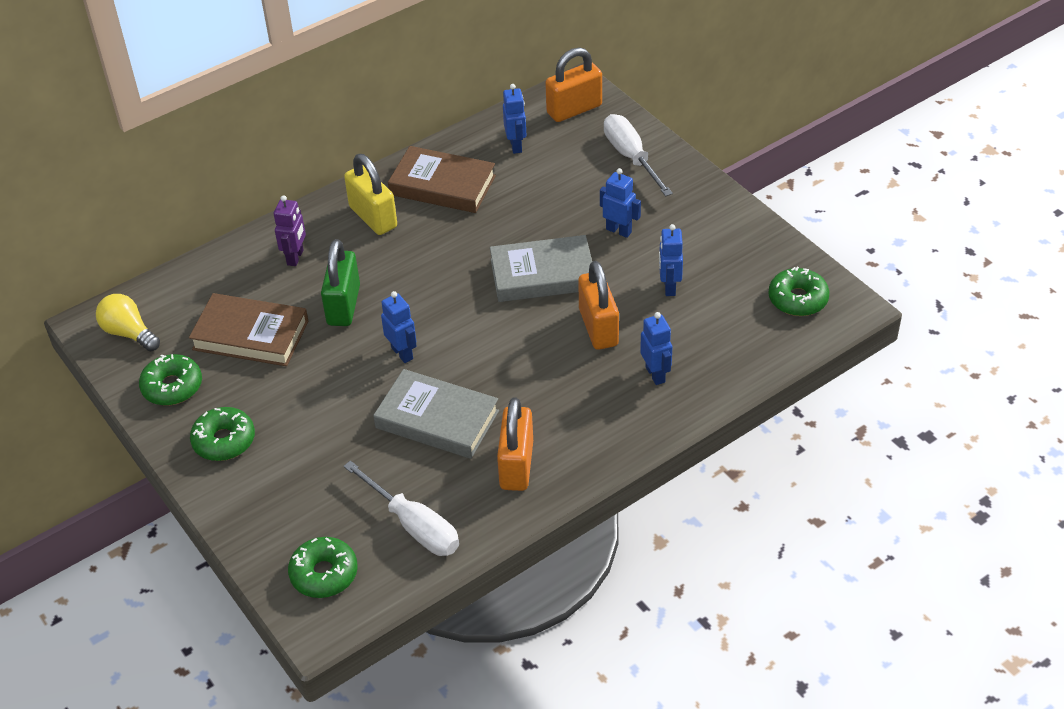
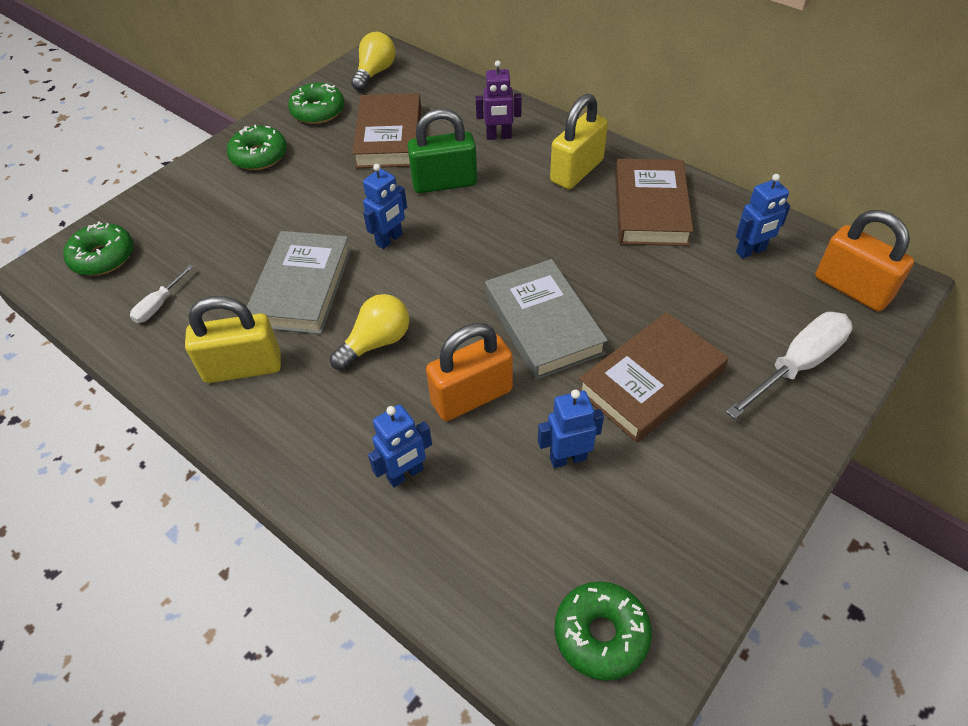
camera: 75 degrees right, 5 degrees up
white screwdriver [343,461,459,556] -> white screwdriver [130,265,194,323], size x0.52
orange padlock [497,397,533,491] -> yellow padlock [185,296,281,383]
blue robot [600,168,641,238] -> brown book [579,312,728,443]
none -> yellow light bulb [330,294,409,370]

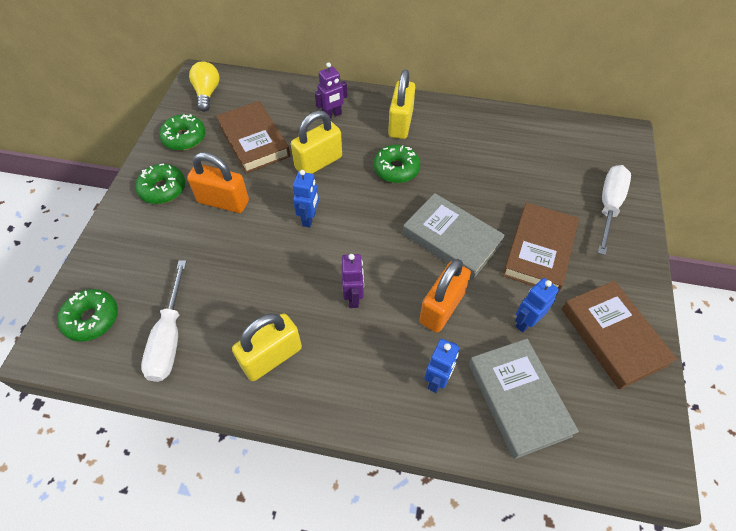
camera: 30 degrees left, 5 degrees up
white screwdriver [130,265,194,323] -> white screwdriver [141,260,187,382], size x1.92
grey book [247,231,351,334] -> grey book moved to [469,339,579,459]
yellow light bulb [330,294,409,370] -> purple robot [341,254,364,308]
green padlock [407,109,477,193] -> yellow padlock [291,111,342,174]
green donut [554,581,652,681] -> green donut moved to [374,145,420,183]
brown book [615,159,693,246] -> brown book moved to [562,281,677,390]
blue robot [736,174,790,259] -> none
orange padlock [815,210,914,312] -> orange padlock moved to [187,152,249,213]

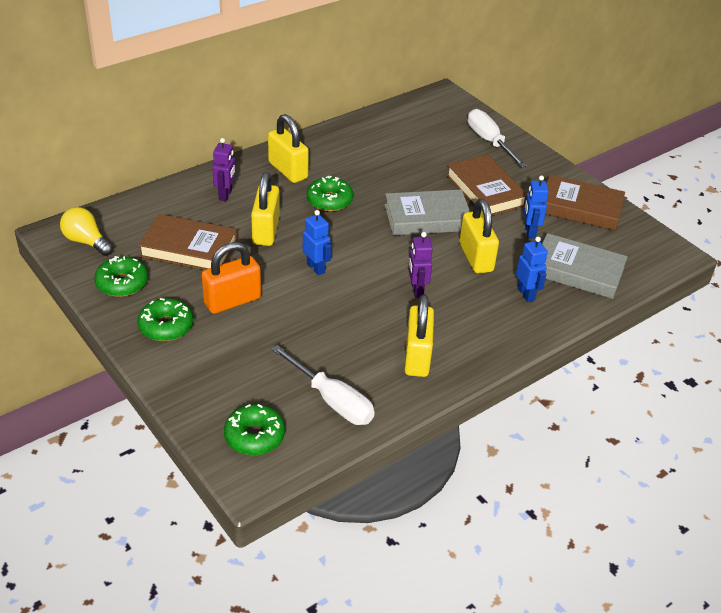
camera: 50 degrees left, 15 degrees down
purple robot [341,254,364,308] -> purple robot turned 135 degrees counterclockwise [408,232,433,298]
orange padlock [419,259,471,333] -> yellow padlock [459,199,499,274]

